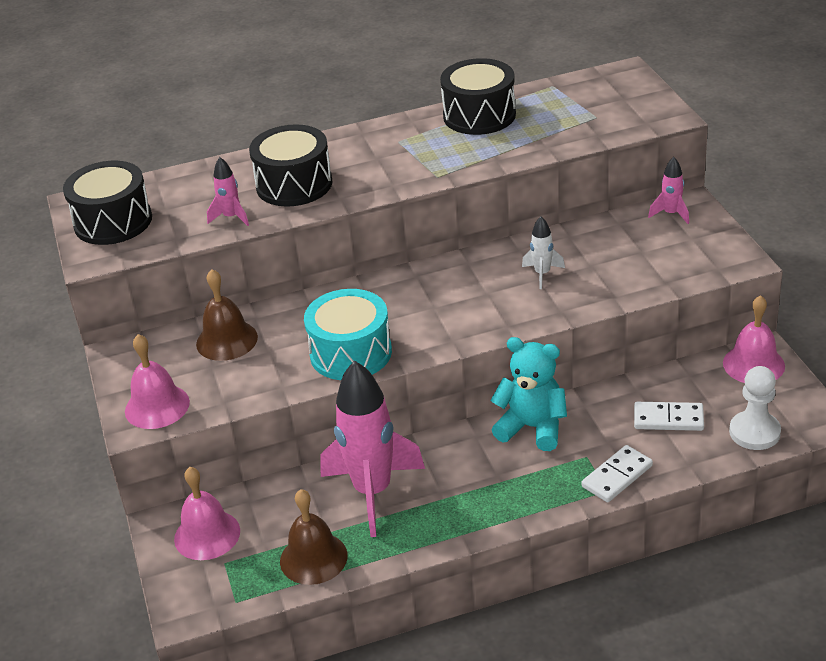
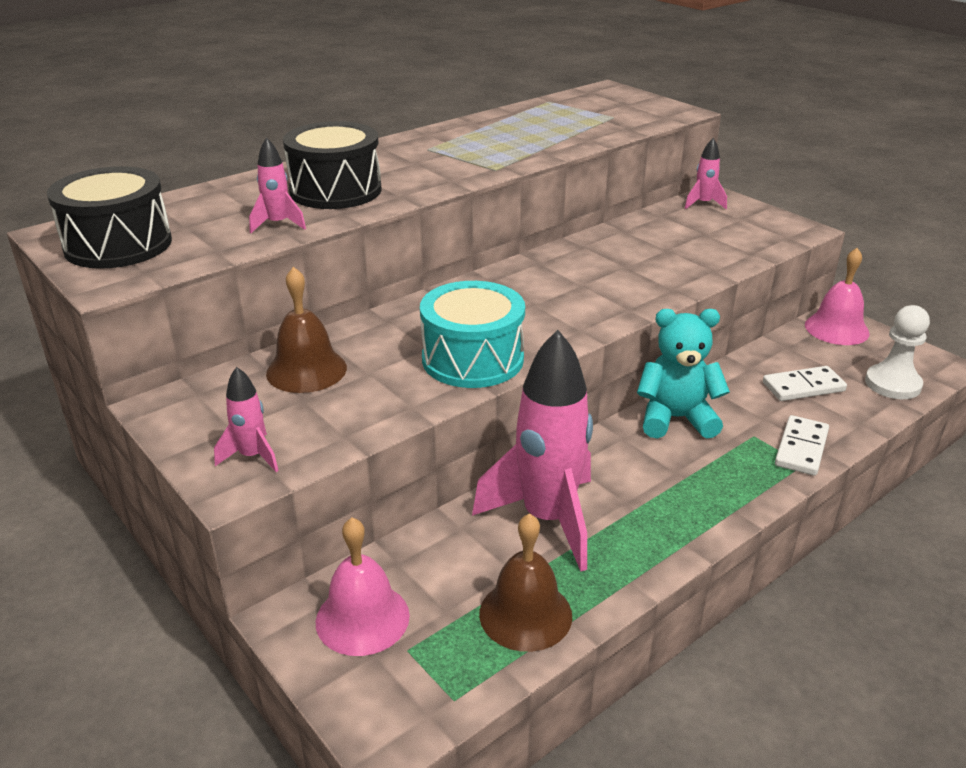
camera: 25 degrees left, 5 degrees down
pink bell [125,334,190,429] -> pink rocket [214,367,279,472]
black drum [440,58,516,135] -> none
white rocket [522,216,565,289] -> none

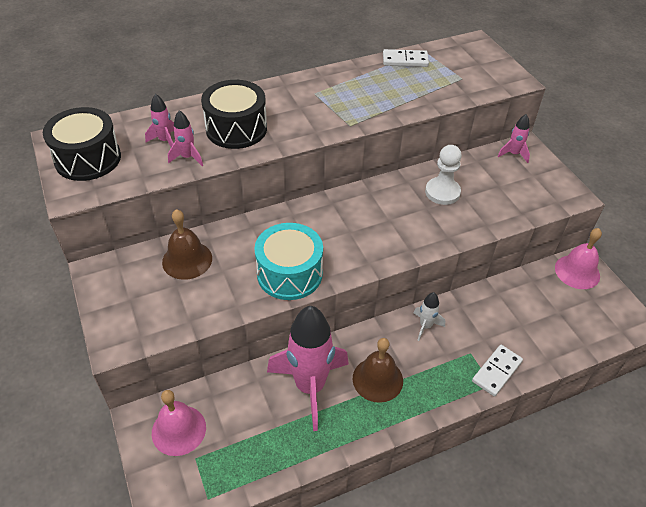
camera: 15 degrees right, 15 degrees up
pink rocket [214,367,279,472] -> pink rocket moved to [145,94,174,147]
brown bell [479,513,572,652] -> brown bell moved to [353,338,403,403]
turquoise teddy bear [637,309,730,439] -> white rocket [414,292,445,341]
white domino [763,366,847,401] -> white domino moved to [383,49,429,67]
white pawn [865,305,930,399] -> white pawn moved to [425,145,462,205]

